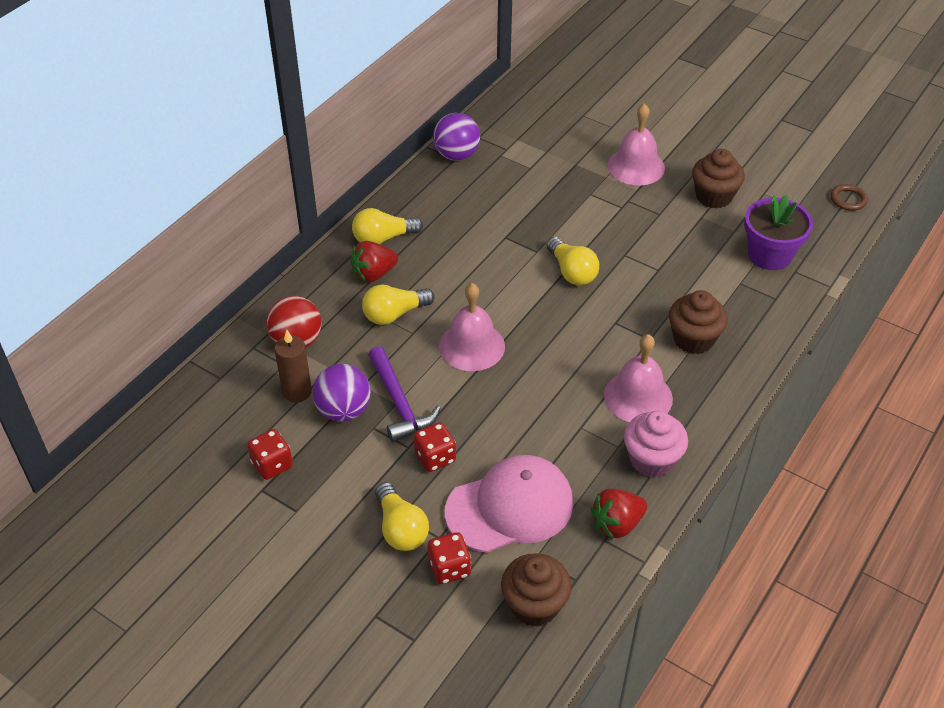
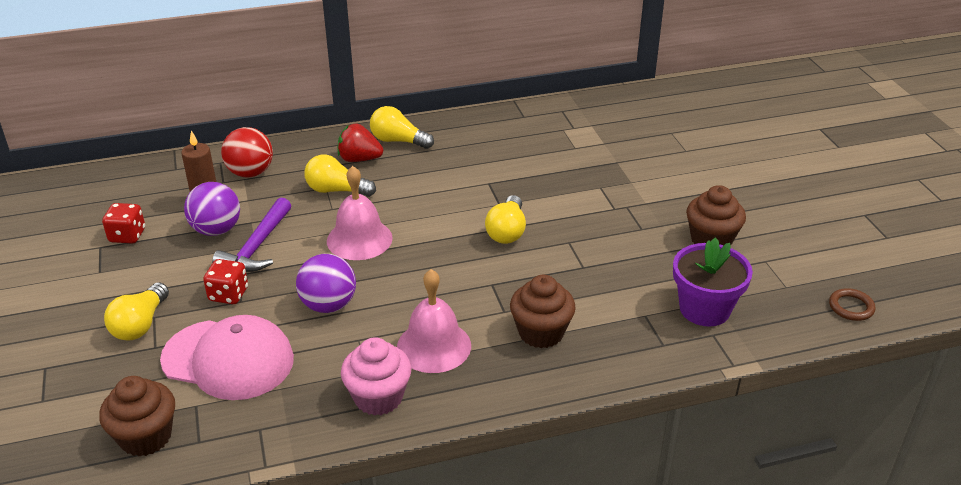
camera: 40 degrees right, 10 degrees down
red dice [428,532,471,584] -> none
purple ball [433,113,480,161] -> purple ball moved to [296,254,356,313]
red strawberry [591,489,647,539] -> none
pink bell [608,103,665,186] -> none

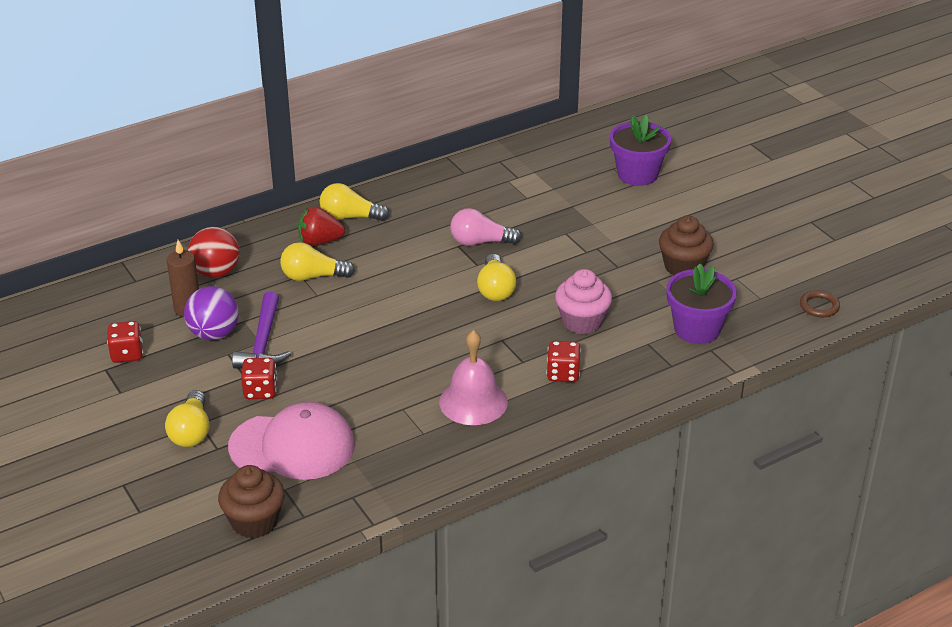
camera: 15 degrees left, 0 degrees up
purple ball [296,254,356,313] -> none
pink bell [327,166,393,260] -> none
pink cupcake [341,337,411,416] -> pink cupcake moved to [555,269,612,334]
brown cupcake [510,275,576,348] -> red dice [546,341,581,382]
none -> pink light bulb [450,208,522,246]
none -> purple flower pot [610,114,671,186]

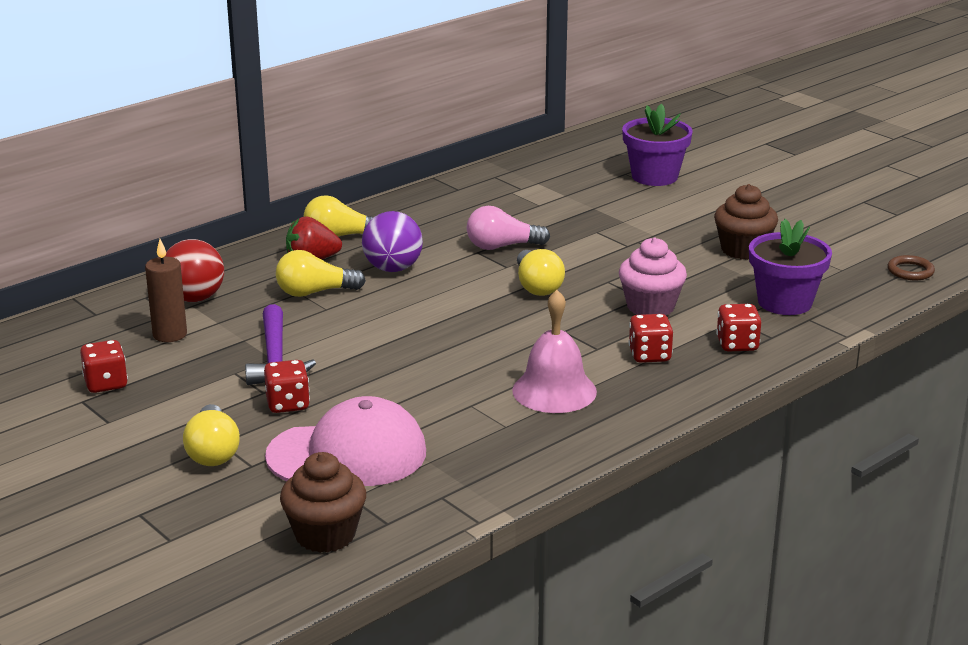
camera: 10 degrees left, 10 degrees down
purple ball [184,286,239,340] -> purple ball moved to [362,211,423,272]
none -> red dice [716,304,761,351]

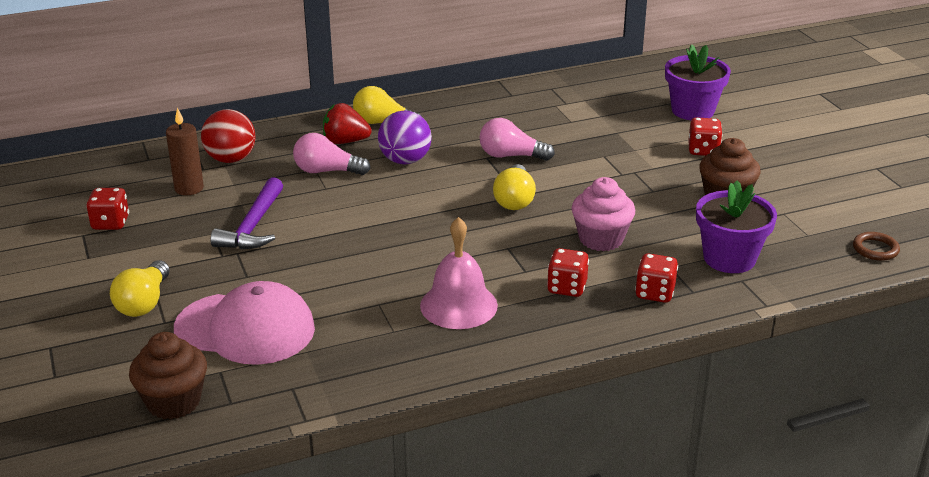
camera: 20 degrees right, 5 degrees up
red dice [264,360,310,413] -> red dice moved to [688,117,723,156]
yellow light bulb [276,250,366,297] -> pink light bulb [293,133,371,175]

